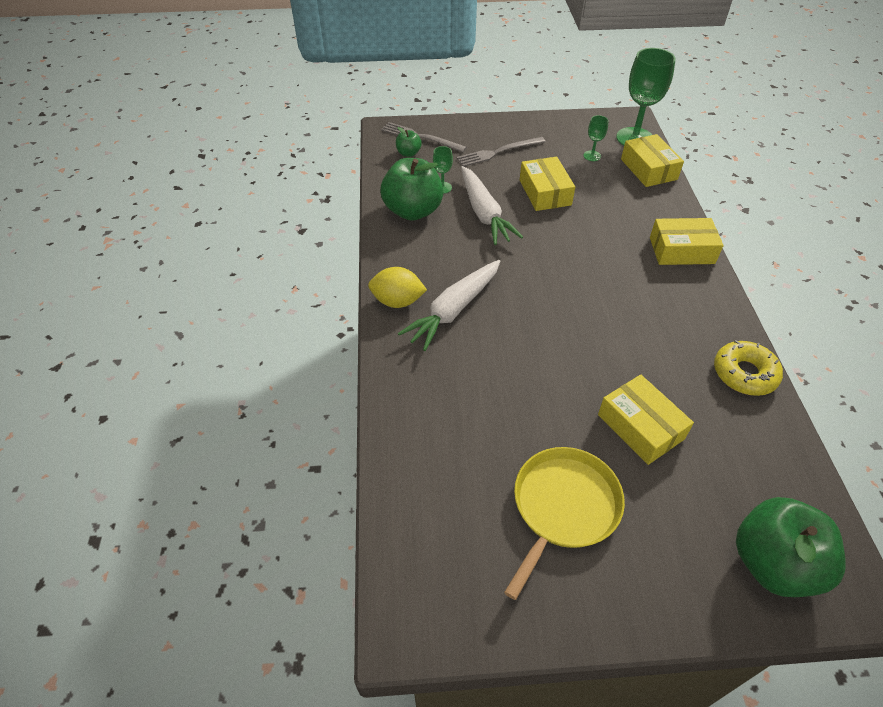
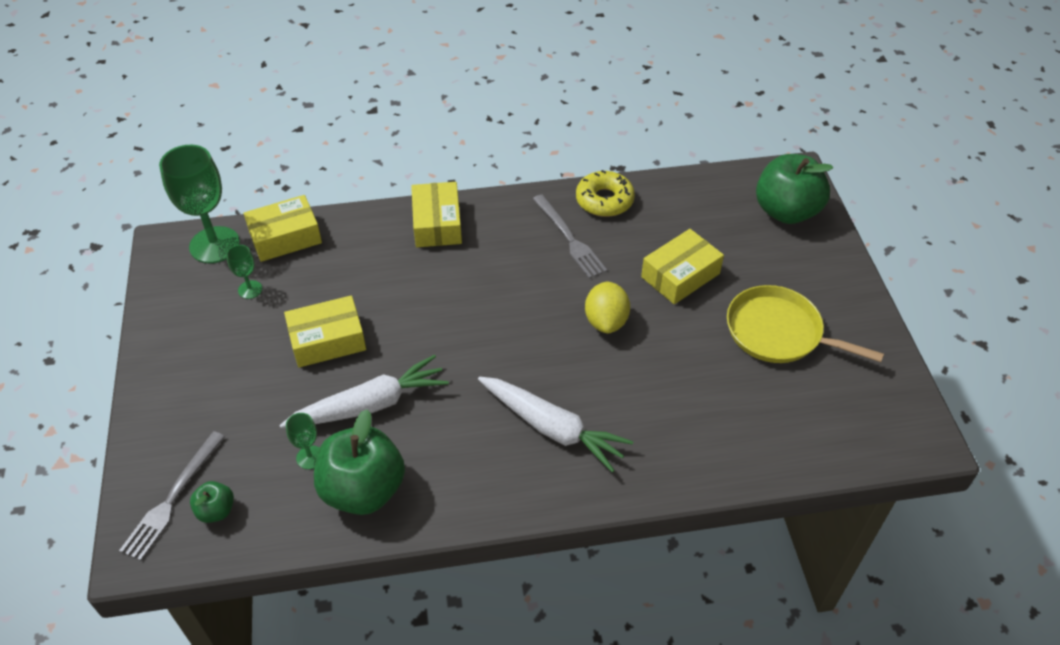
camera: 95 degrees left, 0 degrees up
yellow lemon [368,267,427,308] -> yellow lemon moved to [585,281,630,333]
grey fork [457,137,546,166] -> grey fork moved to [533,194,607,279]

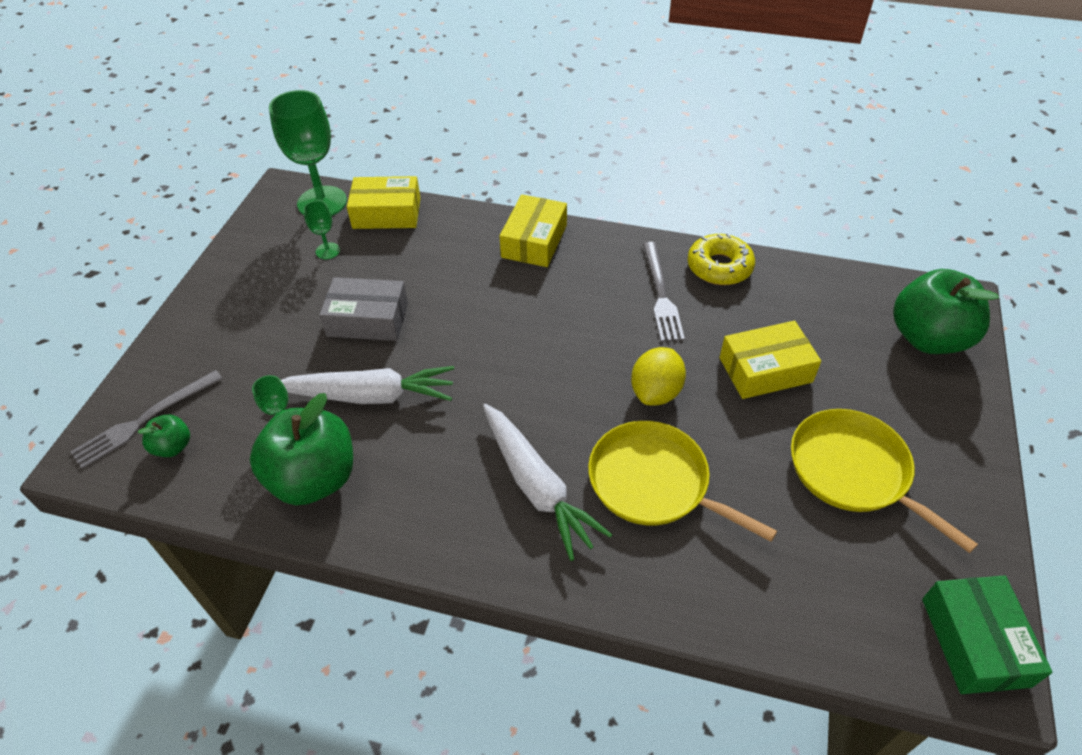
camera: 25 degrees right, 0 degrees up
yellow box [284,295,366,367] -> grey box [319,277,408,341]
none -> yellow pan [588,421,777,542]
none -> green box [922,575,1053,694]

